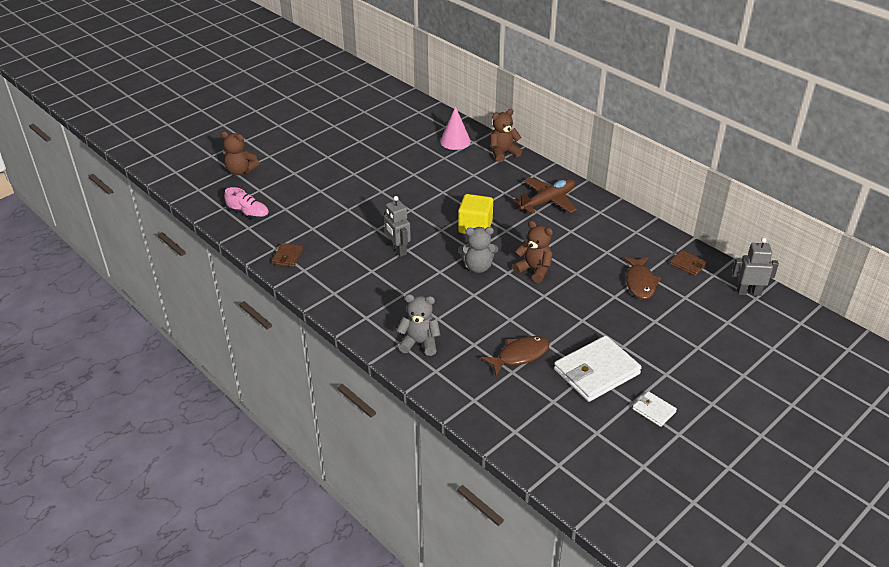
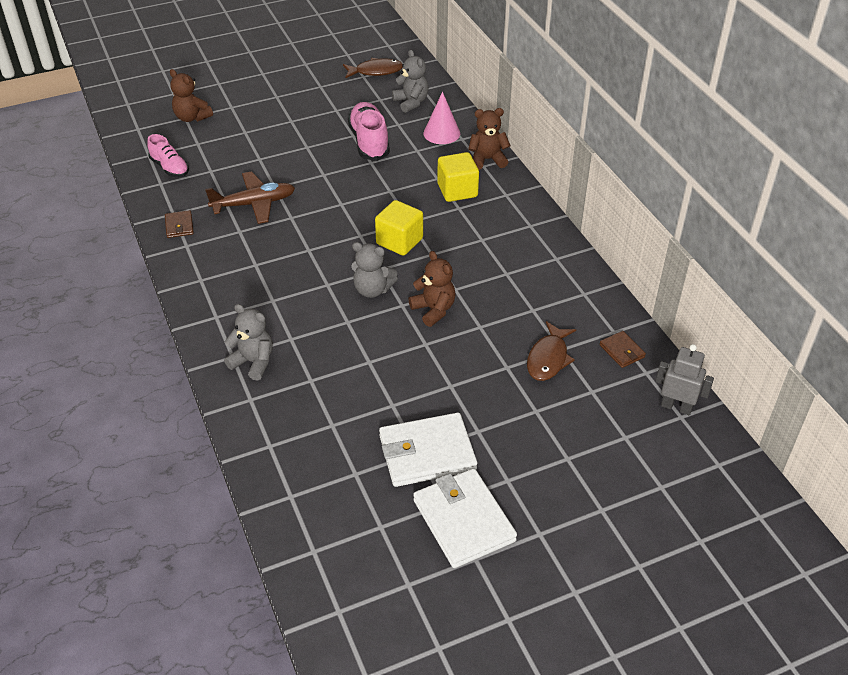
camera: 20 degrees right, 5 degrees up
brown wallet [272,243,303,267] -> brown wallet turned 45 degrees counterclockwise [165,210,194,238]
grey robot [384,196,411,257] -> none
brown fish [481,336,549,375] -> brown fish moved to [343,58,403,78]
brown plane [513,177,577,214] -> brown plane moved to [205,171,295,224]
white wallet [632,391,677,427] -> white wallet [413,468,517,568], size x2.08
none -> pink shoe [348,102,390,161]
none -> grey teddy bear [392,50,429,113]
none -> yellow cube [437,152,479,202]

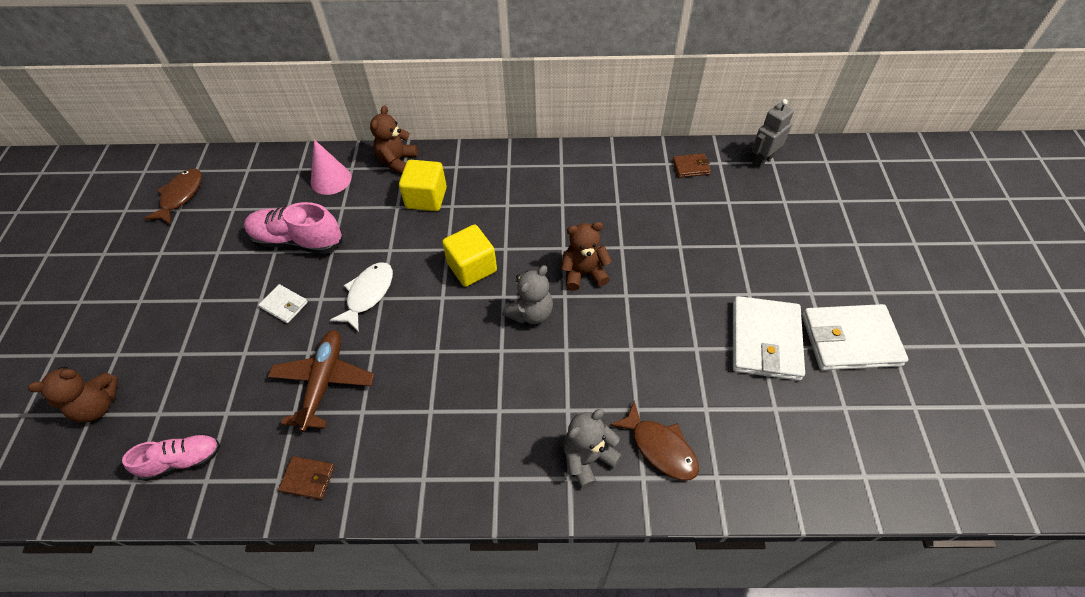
camera: 65 degrees left, 10 degrees up
grey teddy bear [392,50,429,113] -> none
brown fish [527,321,576,381] -> brown fish moved to [610,401,699,481]
none -> white wallet [259,284,308,323]
none -> white fish [330,262,393,332]

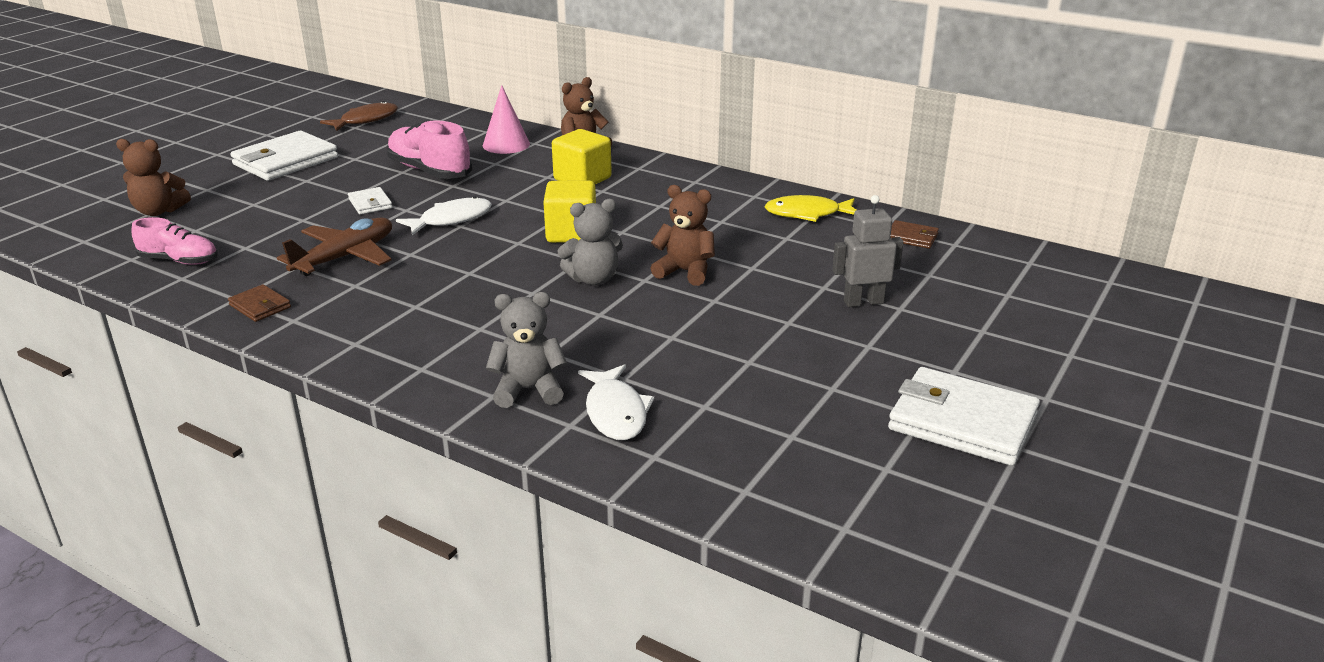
camera: 30 degrees right, 25 degrees down
brown fish [610,401,699,481] -> white fish [578,364,654,440]
white wallet [733,296,805,381] -> white wallet moved to [230,131,338,181]
grey robot [752,99,794,168] -> grey robot moved to [832,195,903,307]
none -> yellow fish [765,195,856,222]

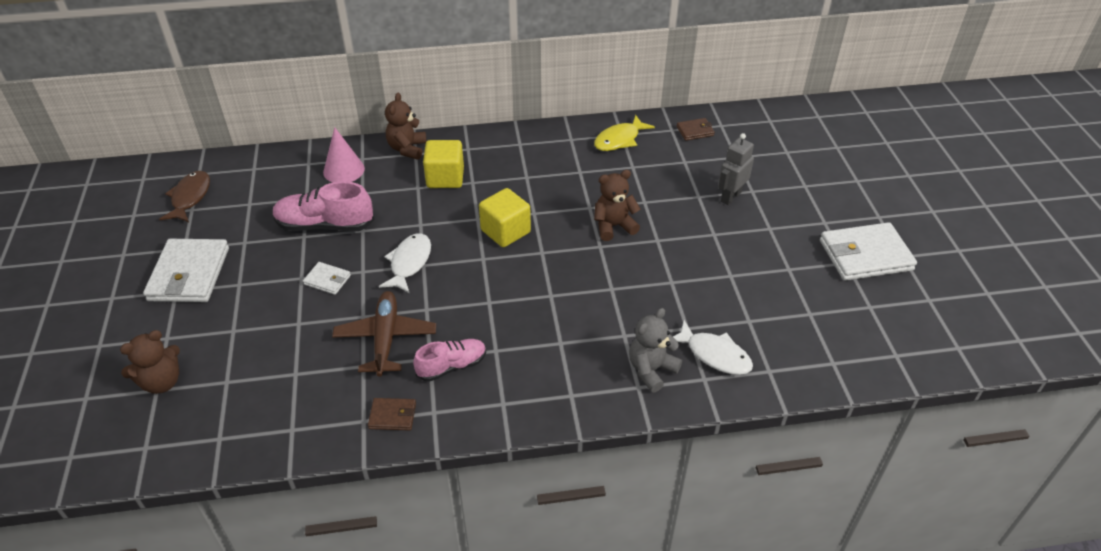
camera: 40 degrees left, 15 degrees up
pink shoe [131,217,218,265] -> pink shoe moved to [413,339,486,382]
grey teddy bear [557,199,623,285] -> none

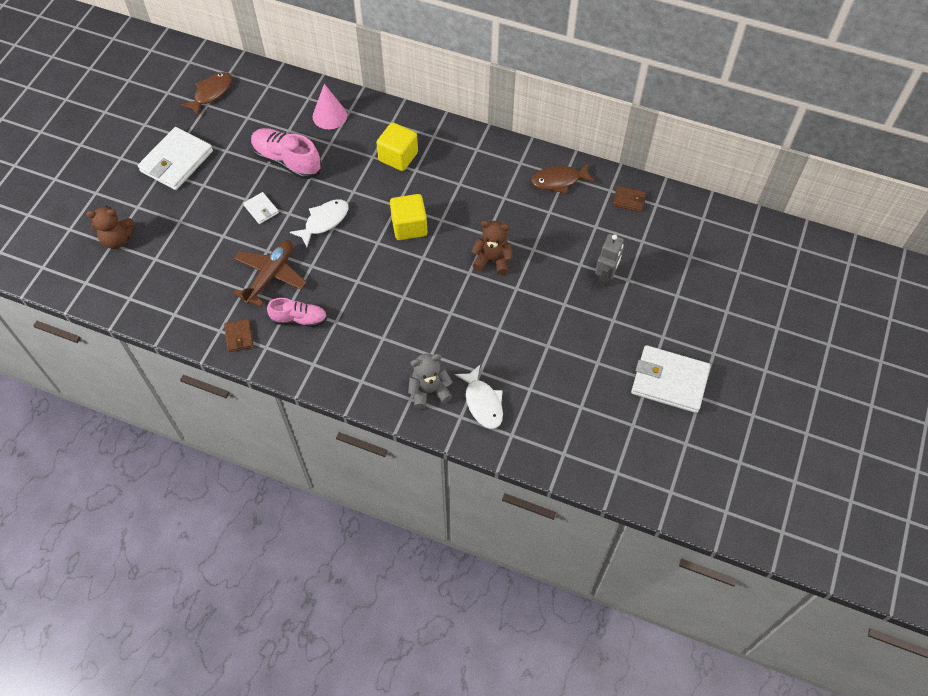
camera: 30 degrees right, 15 degrees up
brown wallet [368,398,416,431] -> brown wallet turned 45 degrees clockwise [224,319,254,352]
brown teddy bear [385,93,427,160] -> none
yellow fish [594,115,655,151] -> brown fish [531,163,595,194]
grey robot [718,133,754,205] -> grey robot turned 135 degrees clockwise [595,234,624,287]

